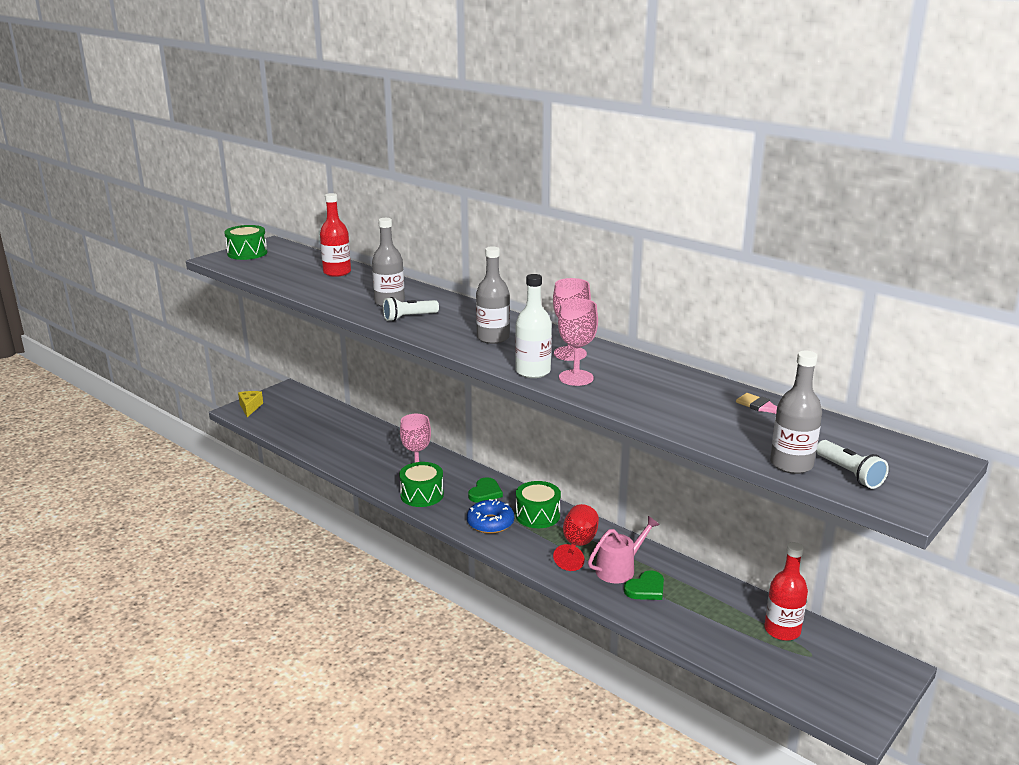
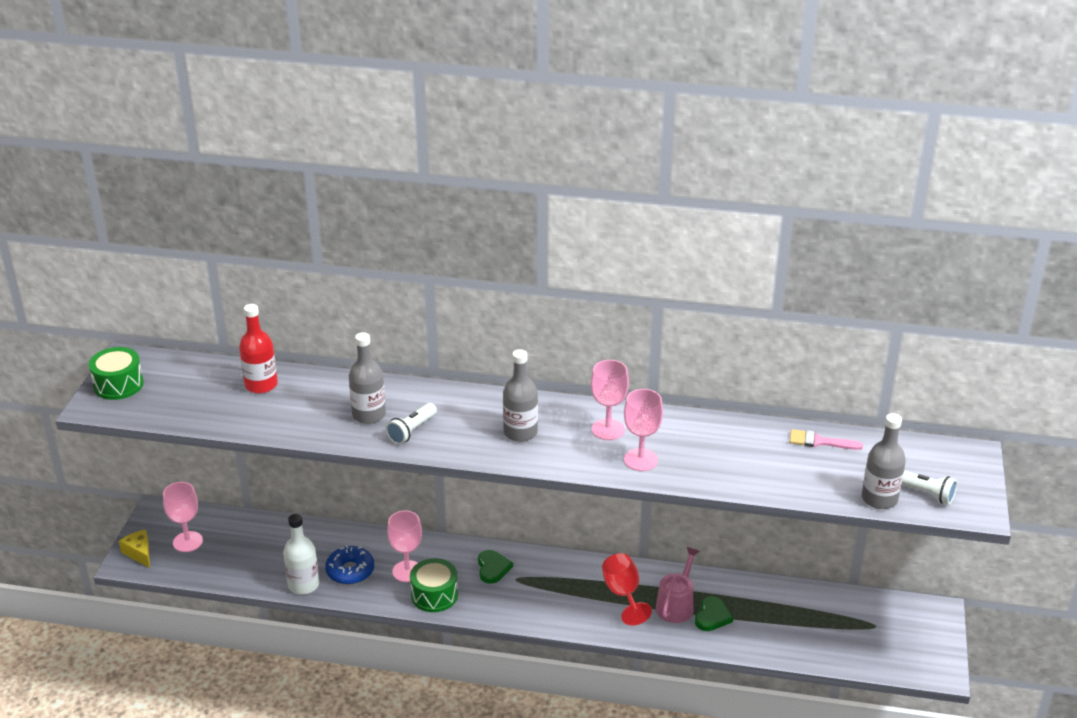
camera: 30 degrees left, 10 degrees up
blue donut [467,499,514,534] -> blue donut moved to [325,545,374,585]
white bottle [515,274,552,378] -> white bottle moved to [283,514,319,594]
green drum [516,481,561,528] -> none
red bottle [764,542,808,641] -> none
none -> pink goblet [163,482,203,552]

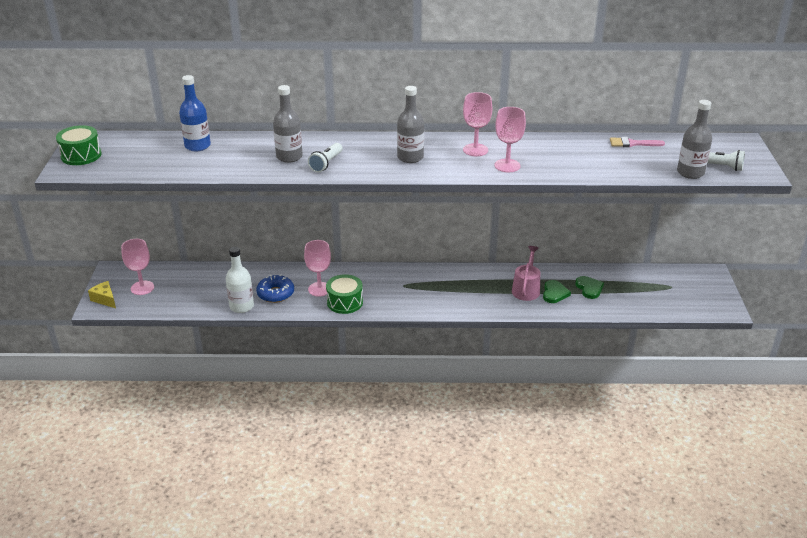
camera: 10 degrees left, 0 degrees up
red bottle [239,304,278,393] -> blue bottle [179,75,211,151]
green heart [478,550,513,584] -> green heart moved to [575,276,604,299]
red goblet [602,553,652,626] -> none

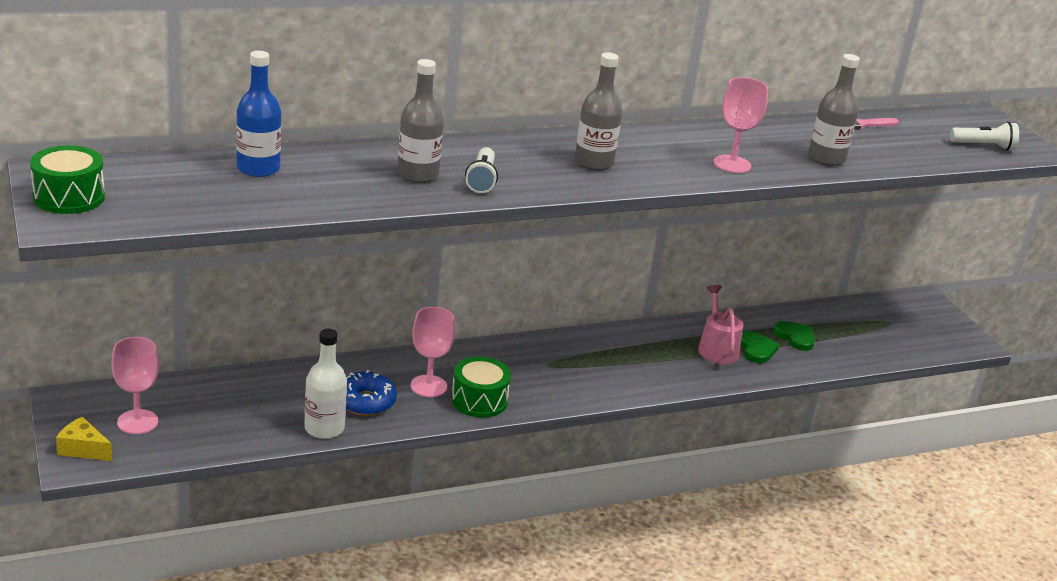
camera: 25 degrees left, 5 degrees down
pink goblet [463,92,492,156] -> none
grey bottle [677,100,712,179] -> grey bottle moved to [808,54,860,166]

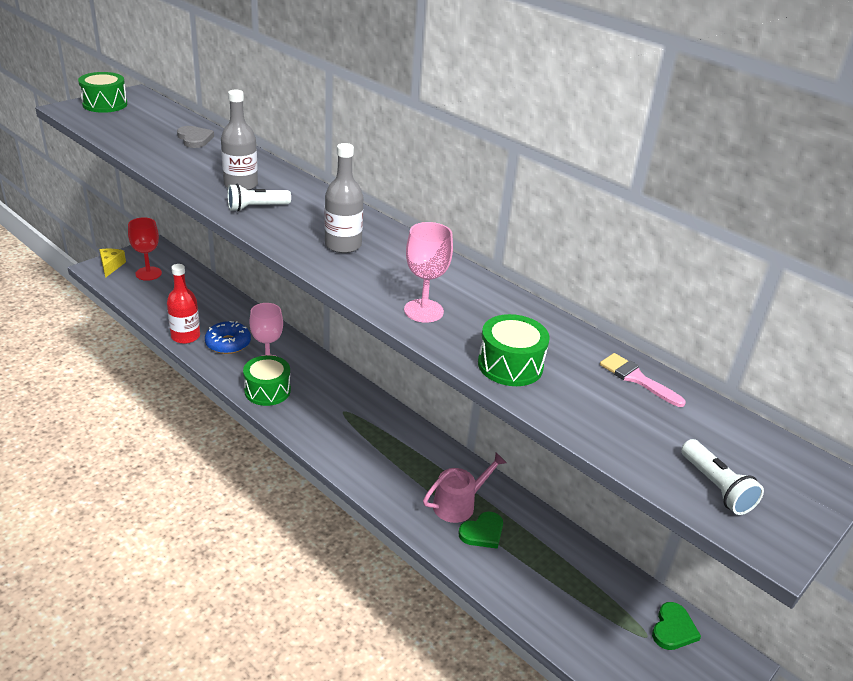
camera: 65 degrees right, 5 degrees up
pink goblet [112,337,159,434] -> red goblet [128,217,162,281]
blue bottle [236,51,281,177] -> grey heart [177,126,214,148]
white bottle [304,329,347,439] -> red bottle [167,264,200,344]
green heart [773,321,815,351] -> green heart moved to [652,602,701,650]
grey bottle [808,54,860,166] -> green drum [478,314,550,386]

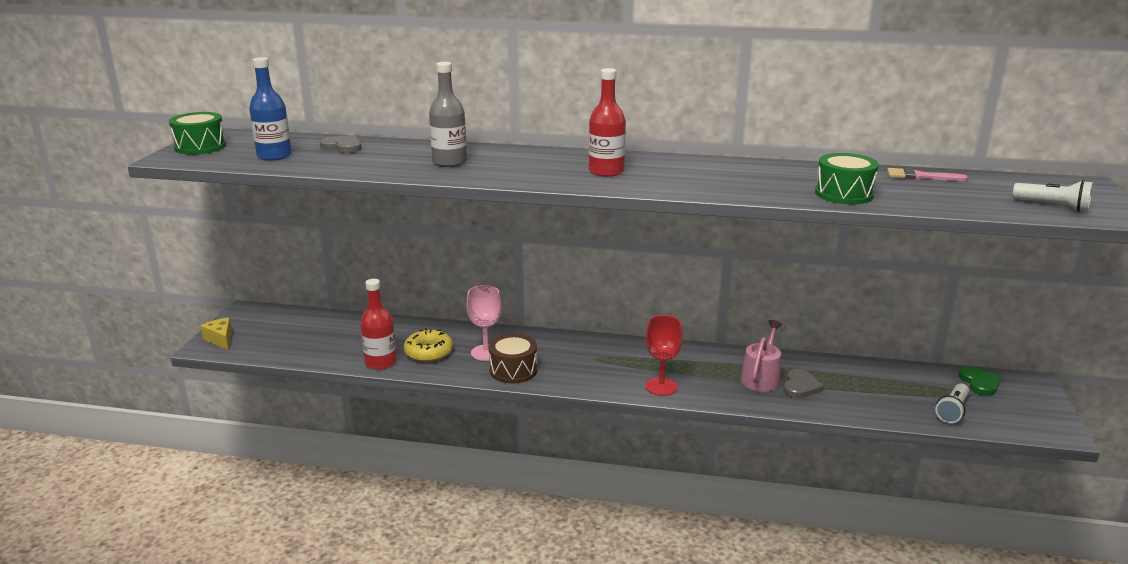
camera: 30 degrees left, 10 degrees down
red goblet [128,217,162,281] -> red goblet moved to [645,315,683,396]
blue donut [205,321,251,354] -> yellow donut [404,328,453,362]
white flashlight [227,184,291,212] -> white flashlight moved to [935,384,969,423]
green drum [243,355,291,406] -> brown drum [489,334,537,383]
grey bottle [324,143,363,253] -> red bottle [589,68,626,177]
pink goblet [404,222,453,323] -> none
green heart [458,511,503,549] -> grey heart [783,369,824,398]
none -> blue bottle [249,57,292,161]

